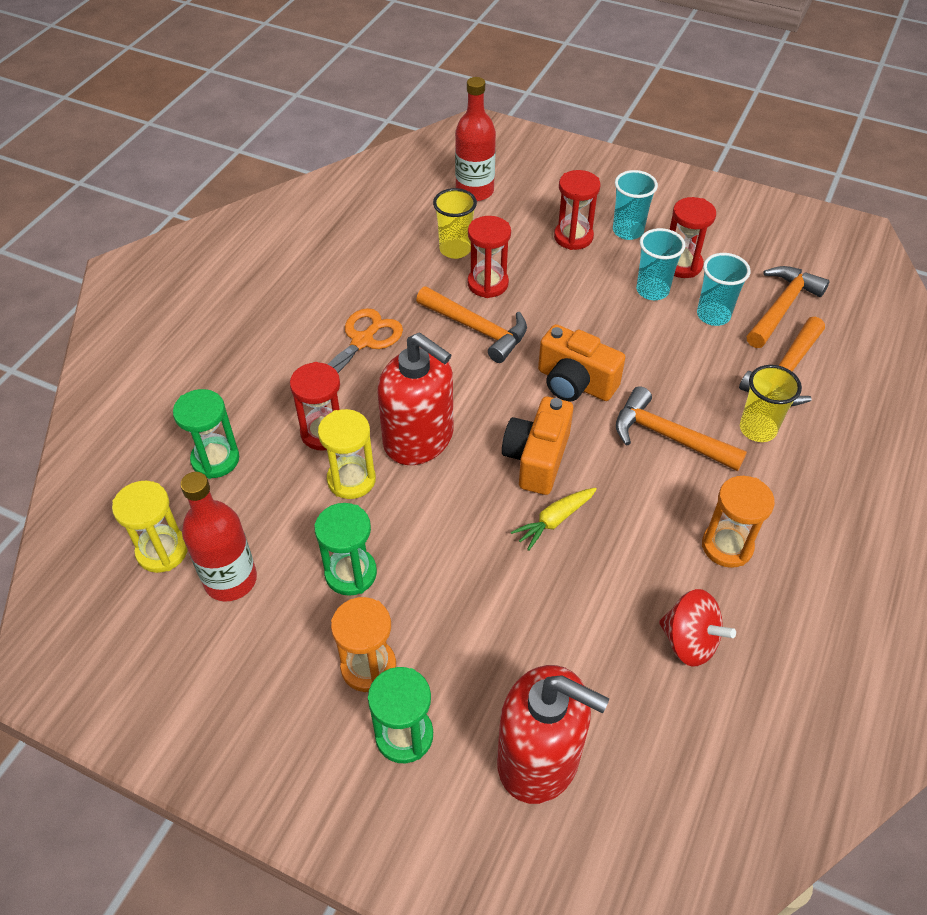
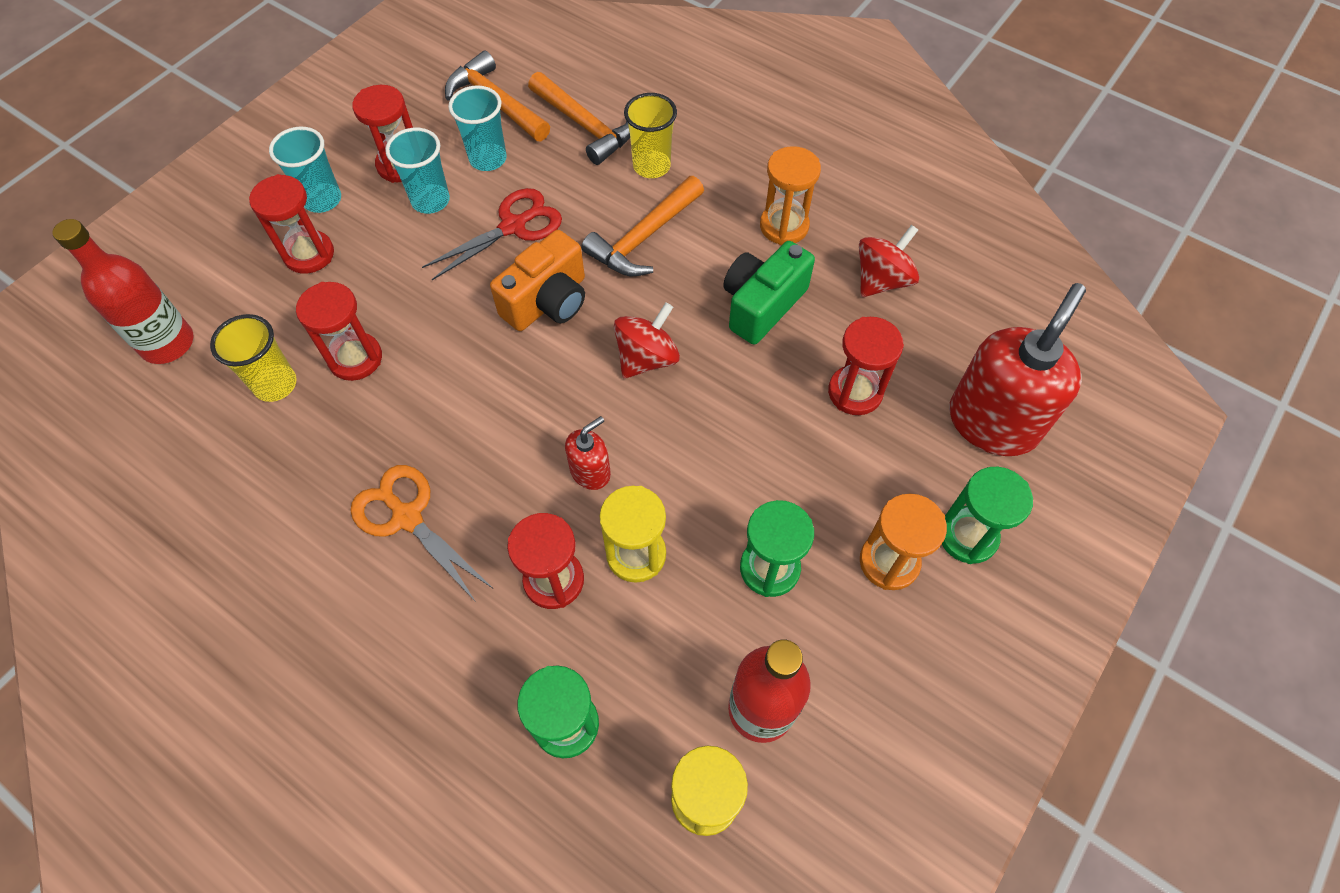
camera: 80 degrees left, 10 degrees up
red soap dispenser [377,332,454,465] -> red soap dispenser [565,416,611,490], size x0.48
orange hammer [416,286,527,363] -> none
orange camera [502,396,573,495] -> red spinning top [614,302,680,379]
yellow carrot [511,488,597,551] -> none
none -> red scissors [422,188,562,280]
none -> green camera [723,241,815,345]
none -> red hourglass [828,317,904,415]

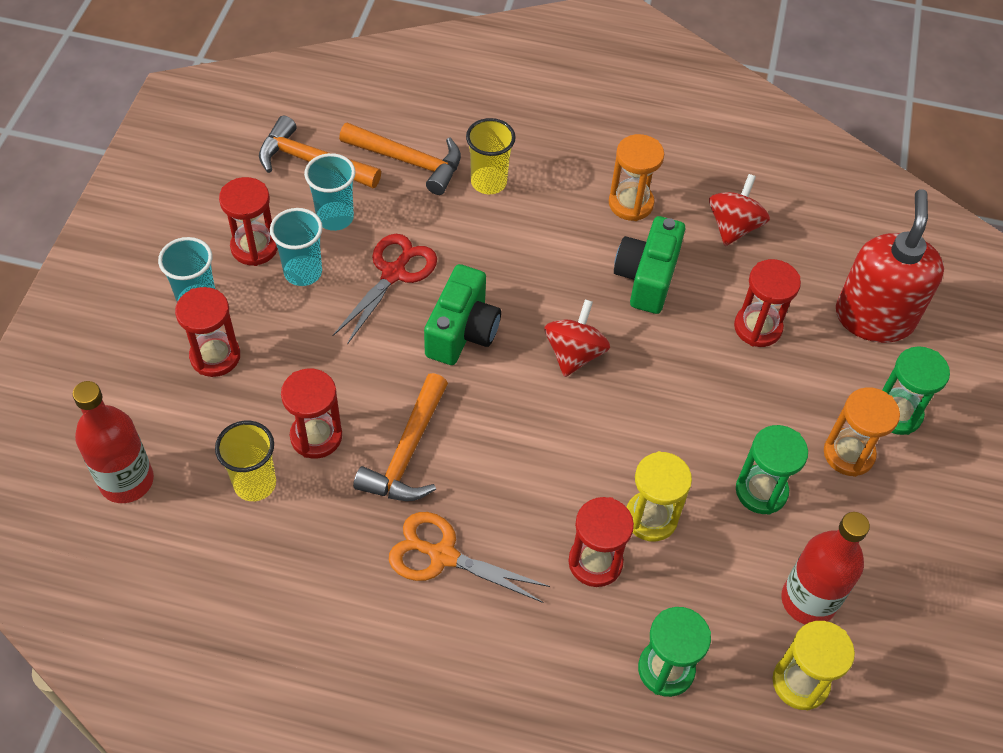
camera: 25 degrees left, 5 degrees down
orange camera [490,230,585,331] -> green camera [424,264,501,365]
red soap dispenser [565,416,611,490] -> none
orange hammer [581,176,704,276] -> orange hammer moved to [353,373,448,501]

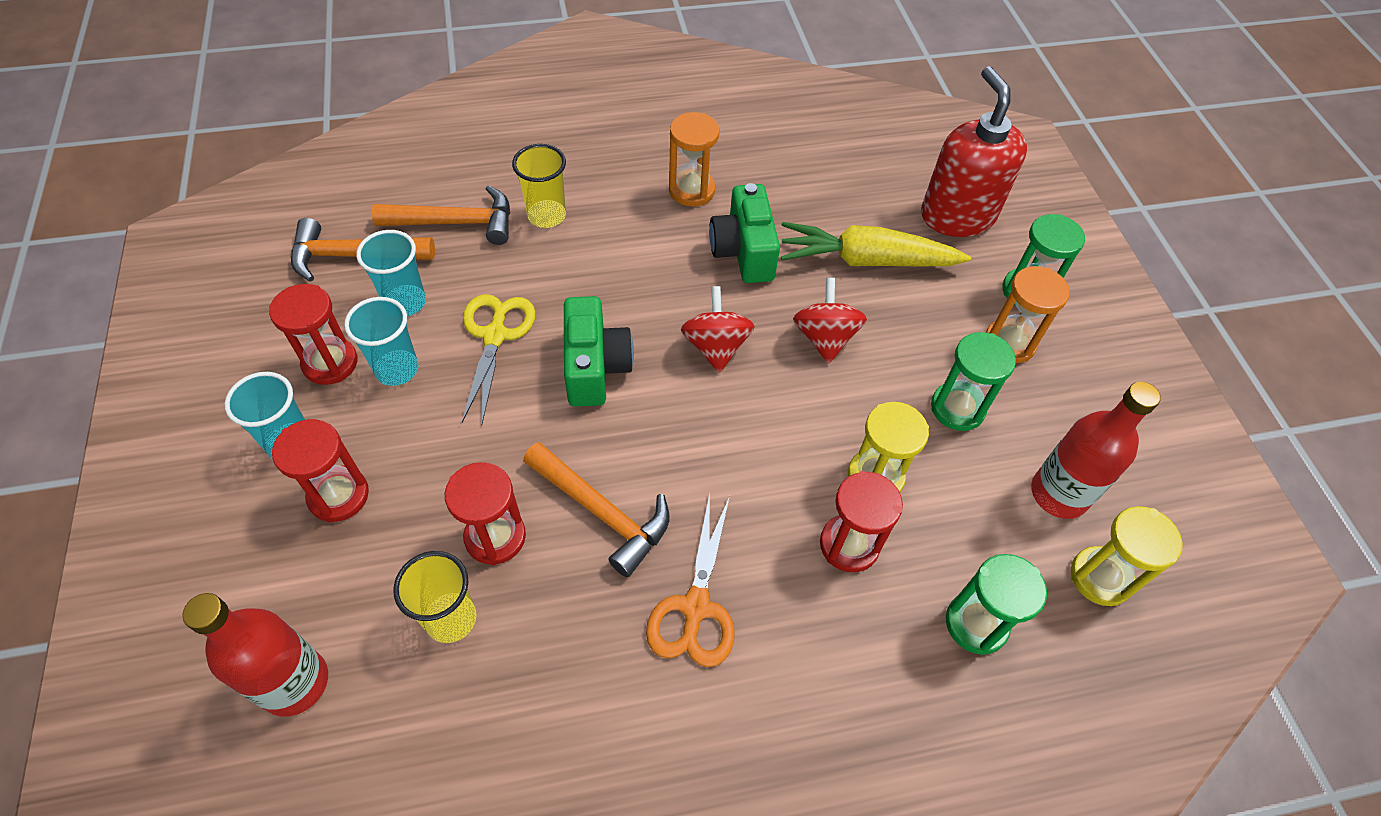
camera: 25 degrees left, 0 degrees up
red scissors [332,234,437,345] -> yellow scissors [462,294,536,425]
orange hammer [353,373,448,501] -> orange hammer turned 45 degrees counterclockwise [523,442,669,577]
orange scissors [389,512,550,603] -> orange scissors turned 75 degrees counterclockwise [646,493,735,667]
red spinning top [709,174,770,246] -> red spinning top moved to [793,278,867,363]
red hourglass [734,259,801,347] -> yellow carrot [781,222,971,266]

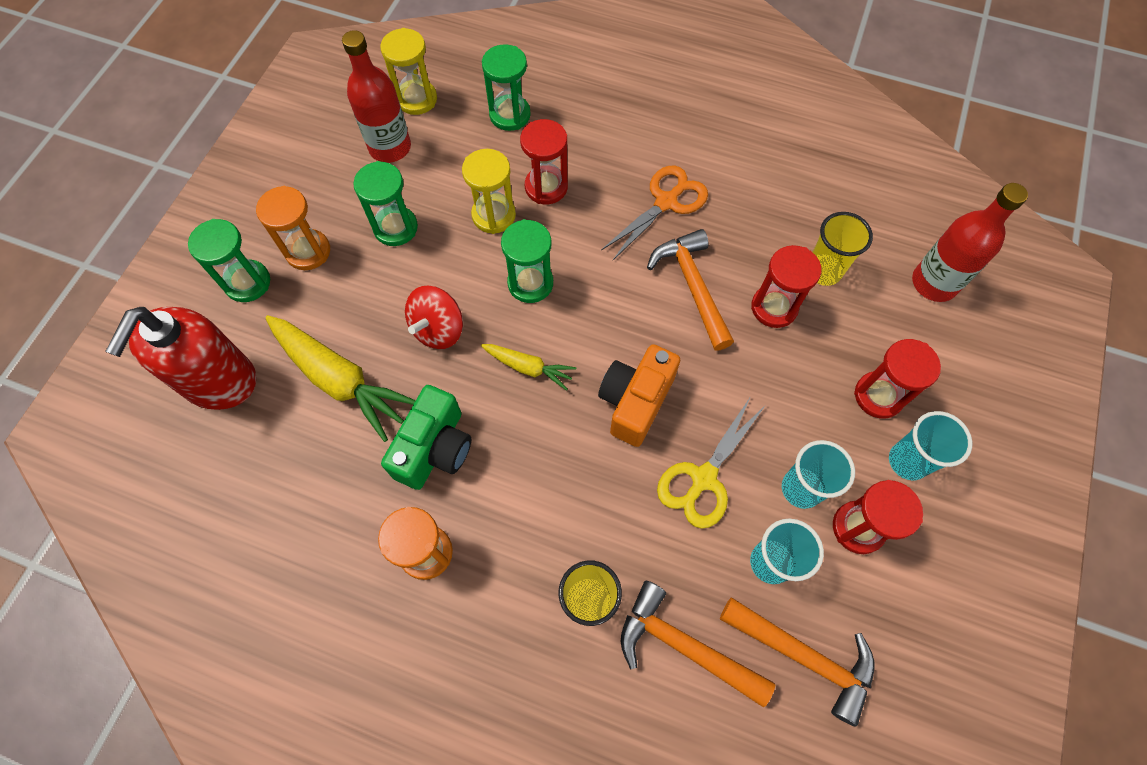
camera: 145 degrees left, 10 degrees up
green camera [564,296,634,407] -> orange camera [598,344,680,447]
red spinning top [681,286,755,373] -> yellow carrot [481,344,576,391]
none -> green hourglass [501,219,553,303]

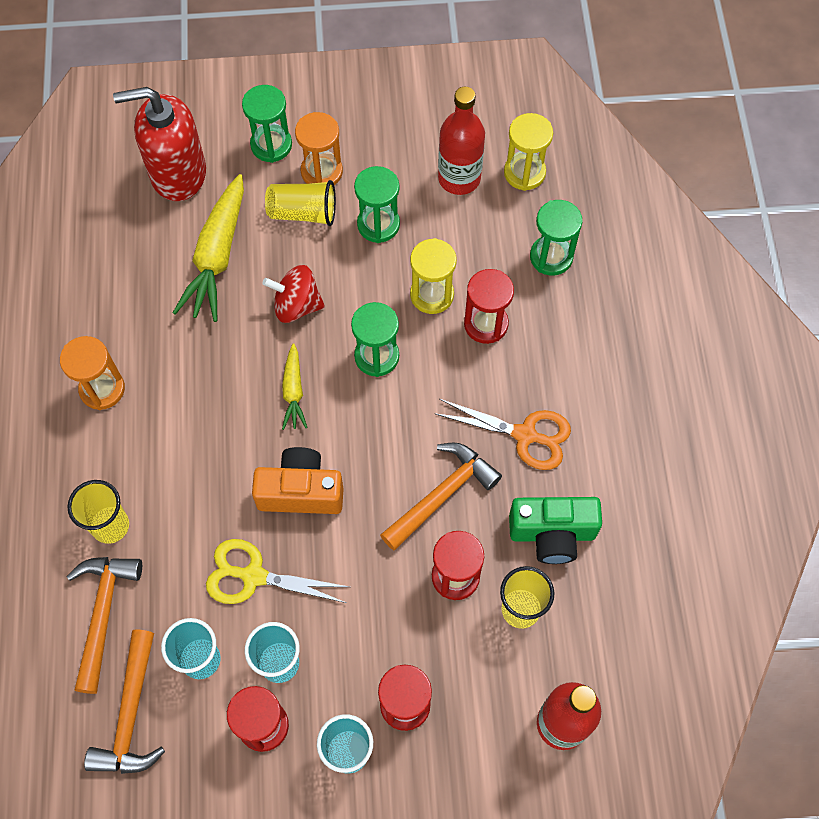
camera: 65 degrees right, 0 degrees up
green camera [381,385,471,490] -> green camera moved to [509,497,602,564]
none -> yellow cup [265,180,336,226]

